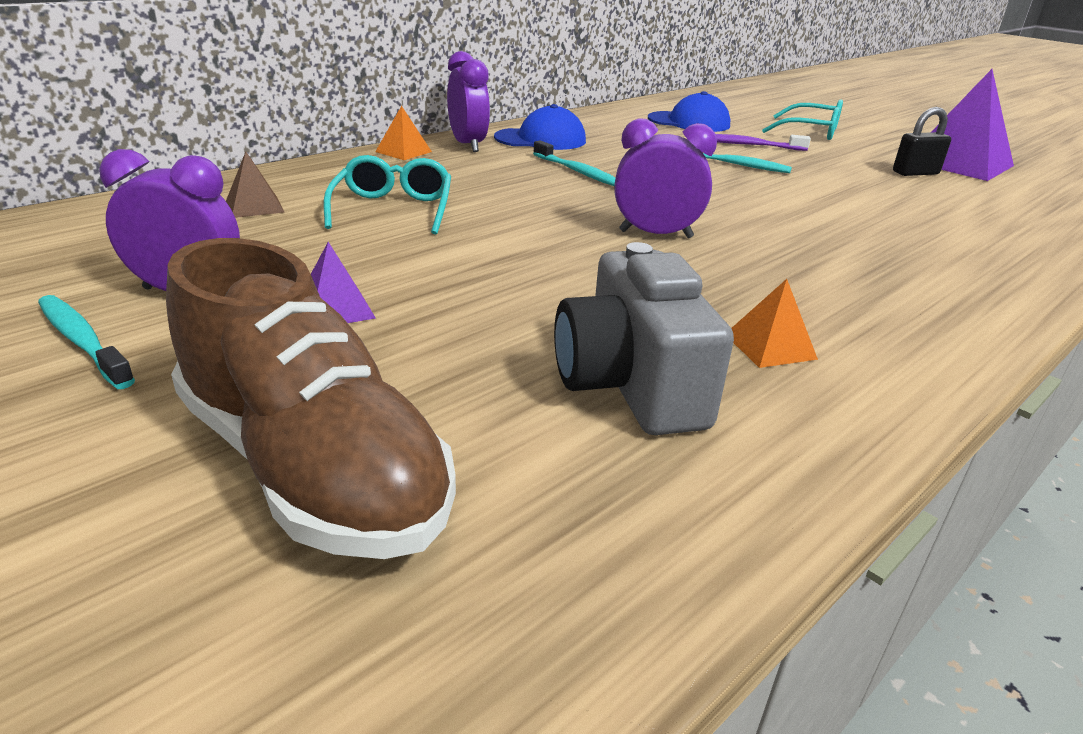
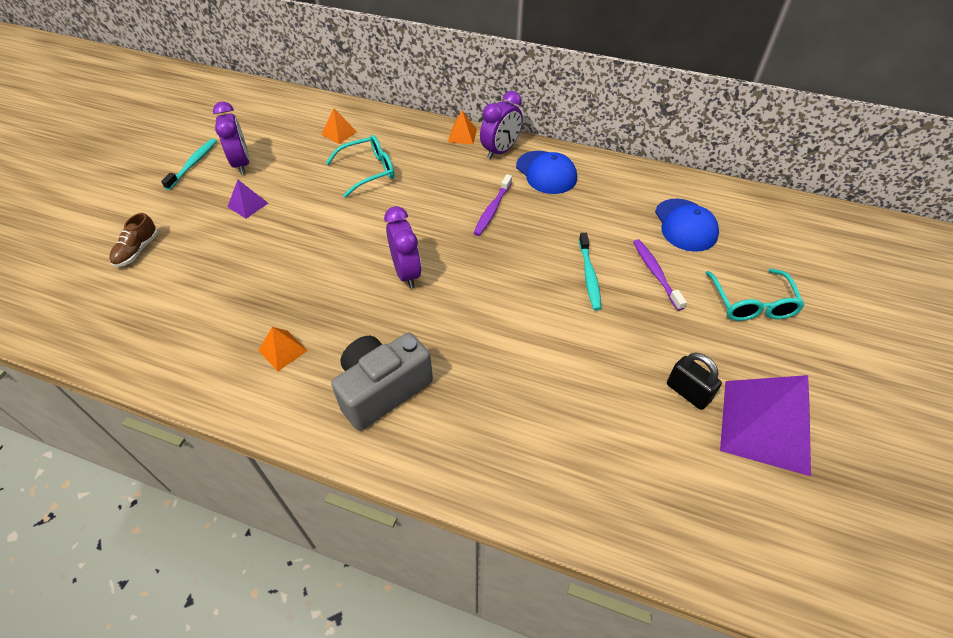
camera: 65 degrees right, 20 degrees up
brown shoe [166,238,456,559] -> brown shoe [109,213,158,267], size x0.43
brown pyramid [226,152,284,218] -> orange pyramid [321,108,357,144]
turquoise toothbrush [533,140,616,186] -> purple toothbrush [474,174,512,236]
grey camera [554,242,734,435] -> grey camera moved to [331,332,433,431]

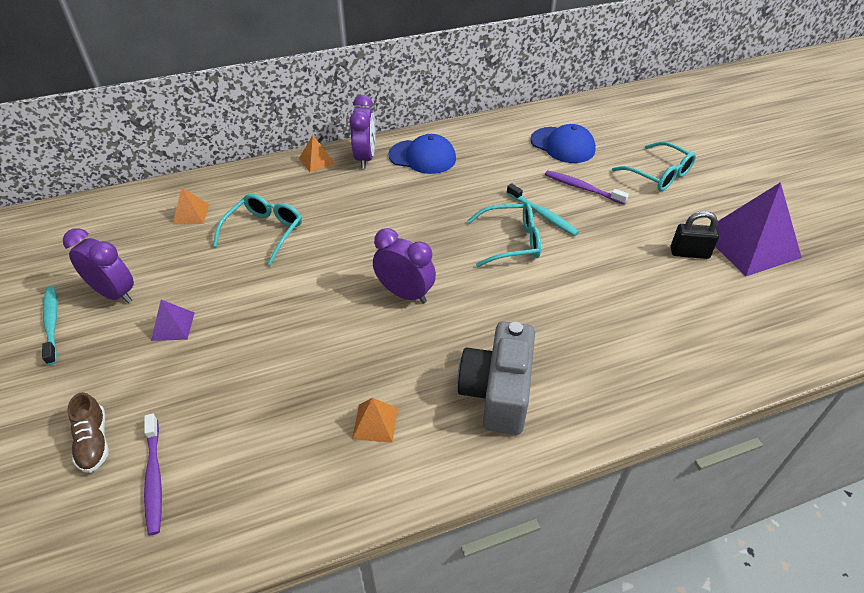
camera: 40 degrees left, 5 degrees down
purple toothbrush [474,174,512,236] -> purple toothbrush moved to [144,413,162,535]
none -> turquoise glasses [467,203,541,267]

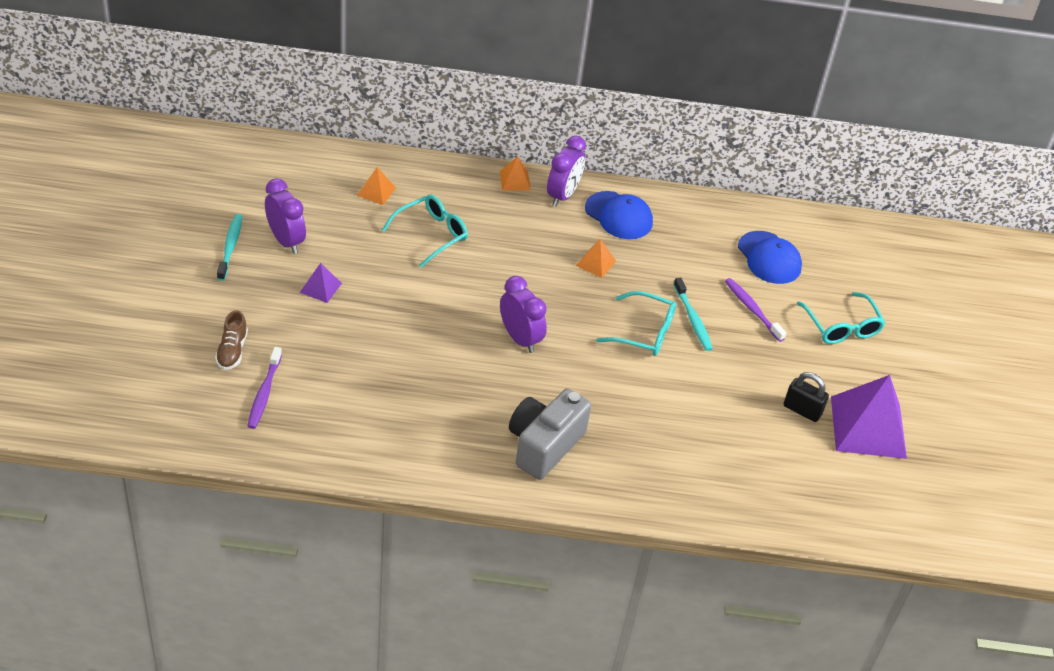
camera: 20 degrees right, 0 degrees up
orange pyramid [352,398,398,443] -> orange pyramid moved to [576,239,616,278]

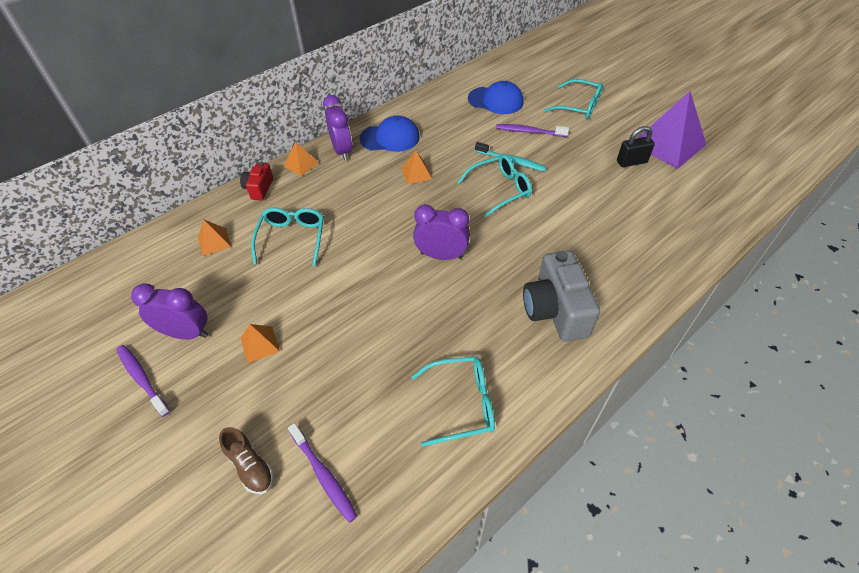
camera: 40 degrees left, 5 degrees up
turquoise toothbrush [217,214,242,281] -> purple toothbrush [116,345,170,417]
purple pyramid [299,263,342,303] -> orange pyramid [241,324,280,363]
none -> red camera [240,162,273,200]
none -> turquoise glasses [411,356,495,447]

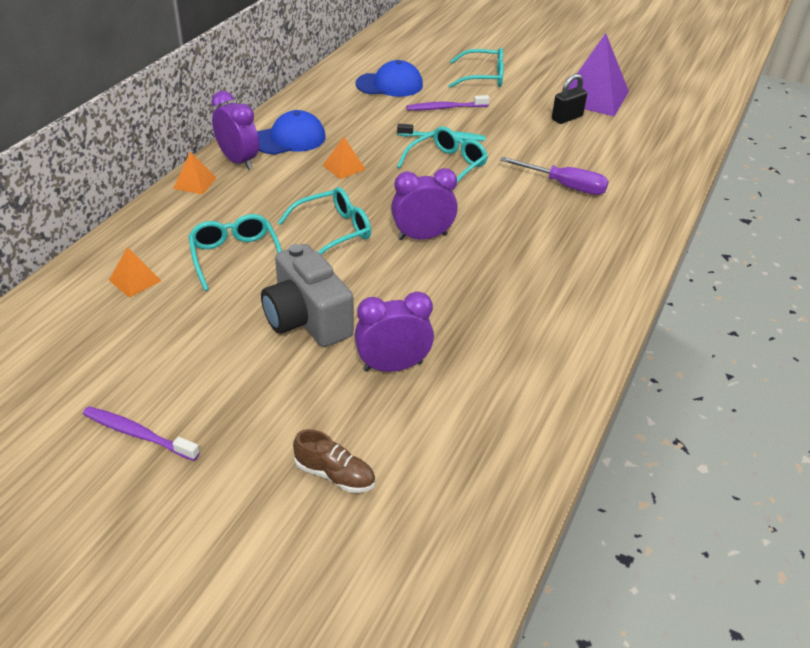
camera: 25 degrees left, 10 degrees down
purple clock [131,284,208,340] -> purple clock moved to [354,291,434,372]
red camera [240,162,273,200] -> none
orange pyramid [241,324,280,363] -> none
purple toothbrush [288,423,357,523] -> none
turquoise glasses [411,356,495,447] -> turquoise glasses moved to [277,187,371,255]
grey camera [523,250,600,342] -> grey camera moved to [261,244,354,347]
none -> purple screwdriver [500,157,609,195]

